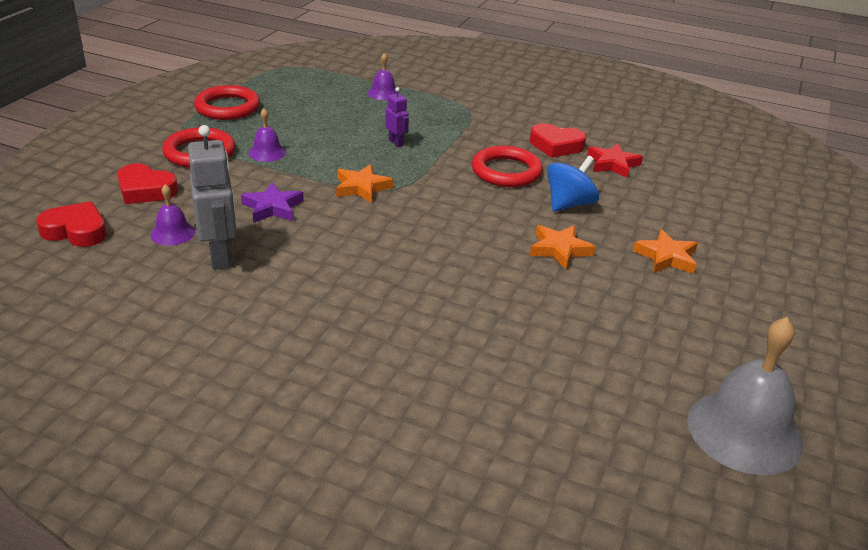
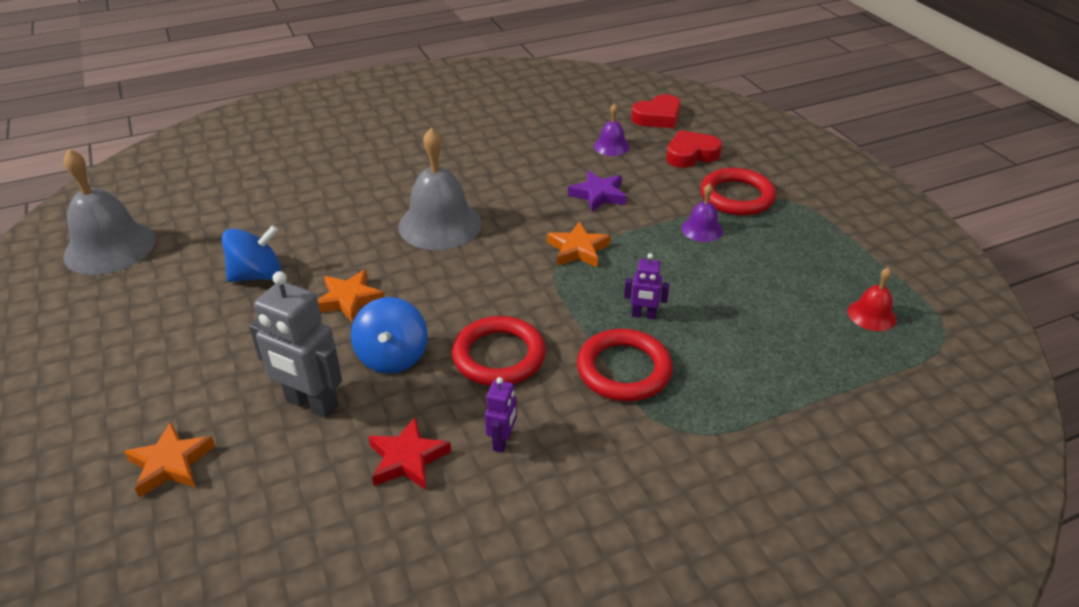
camera: 135 degrees right, 5 degrees up
grey robot [188,125,237,270] -> grey robot moved to [249,271,342,418]
red ring [194,85,260,120] -> red ring moved to [577,329,673,401]
purple bell [368,53,400,100] -> none
red heart [530,123,586,158] -> purple robot [485,377,517,453]
orange star [633,229,698,274] -> orange star moved to [124,422,215,498]
none -> blue spinning top [222,225,281,282]
none -> grey bell [398,128,482,250]
none -> red bell [848,267,896,331]

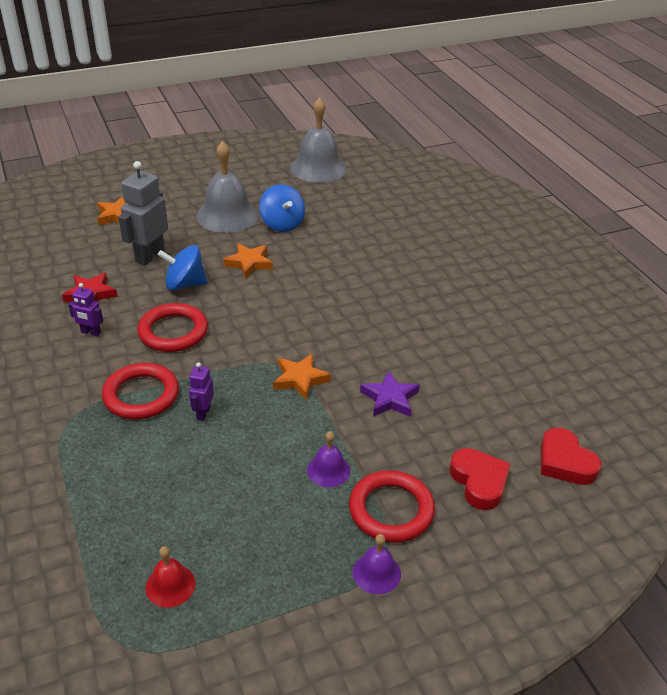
camera: 90 degrees right, 0 degrees up
grey bell [398,128,482,250] -> grey bell moved to [196,141,259,233]
purple bell [594,103,630,156] -> purple bell moved to [353,534,401,594]

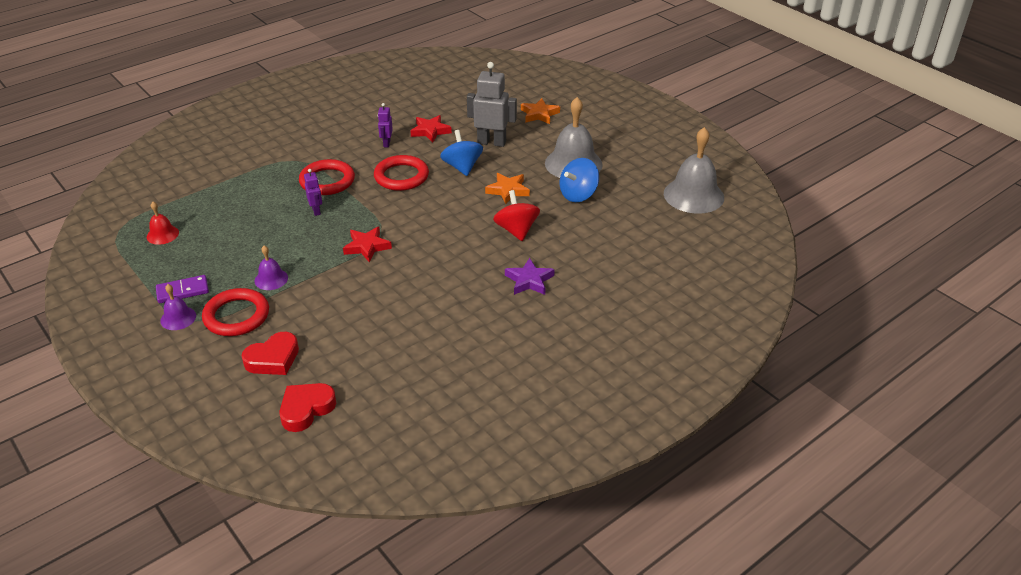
camera: 75 degrees right, 0 degrees up
purple robot [189,362,214,421] -> purple robot turned 75 degrees clockwise [304,169,322,216]
orange star [273,354,331,401] -> red star [343,226,392,262]
purple star [360,370,420,417] -> purple star moved to [505,258,555,295]
none -> purple domino [156,275,209,303]
none -> red spinning top [493,190,540,241]

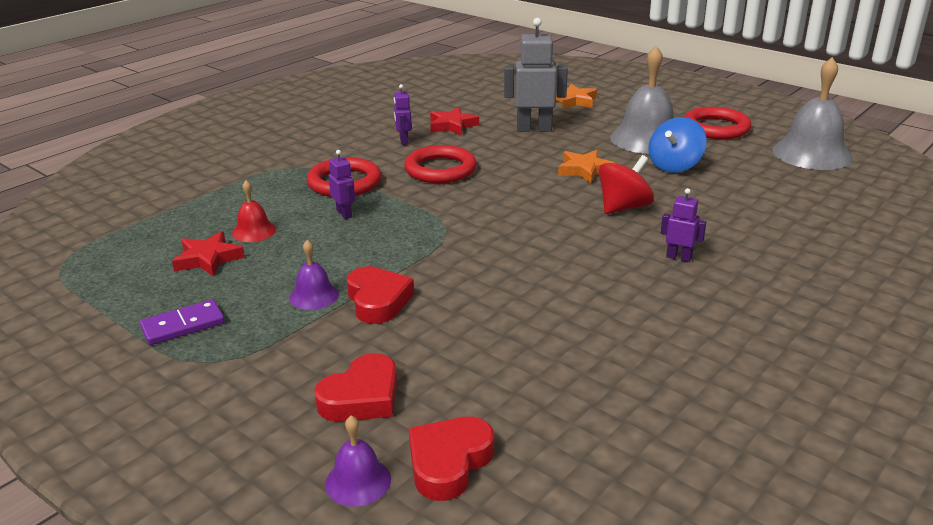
camera: 10 degrees left, 10 degrees down
red bell [147,202,179,245] -> red bell moved to [232,180,276,242]
purple bell [160,284,196,330] -> purple bell moved to [325,415,391,506]
red ring [202,288,269,336] -> red ring moved to [684,107,751,139]
red star [343,226,392,262] -> red star moved to [172,231,245,277]
blue spinning top [440,130,483,176] -> none
red spinning top [493,190,540,241] -> red spinning top turned 75 degrees clockwise [598,155,654,214]
purple star [505,258,555,295] -> purple robot [661,188,706,262]
none -> red heart [347,266,414,324]

